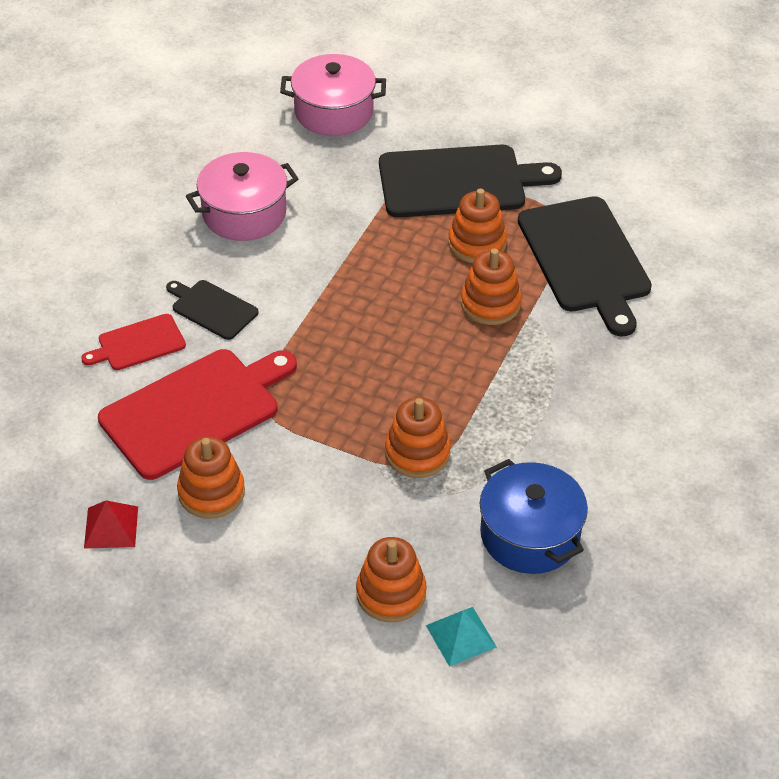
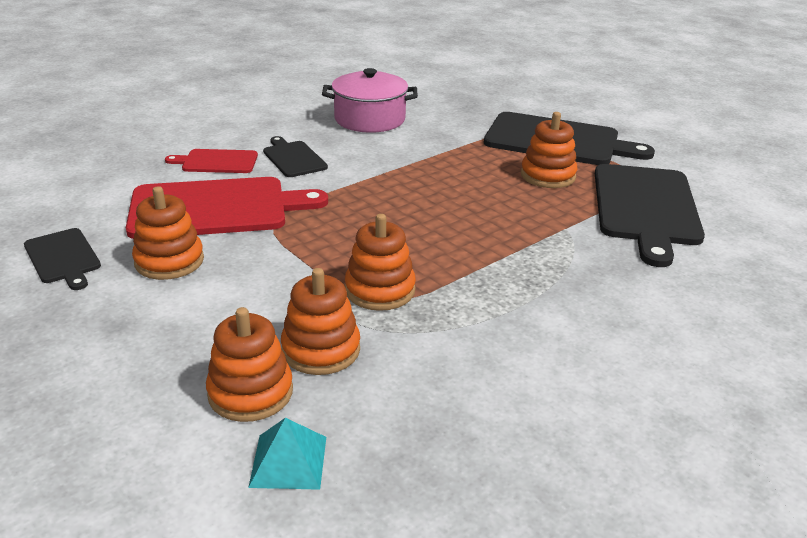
camera: 25 degrees right, 15 degrees down
red pyramid [84,500,138,549] -> black cutting board [24,228,101,290]
pink pot [280,54,386,136] -> none
orange stacking toy [461,248,522,325] -> orange stacking toy moved to [281,268,360,375]
blue pot [480,459,588,574] -> none

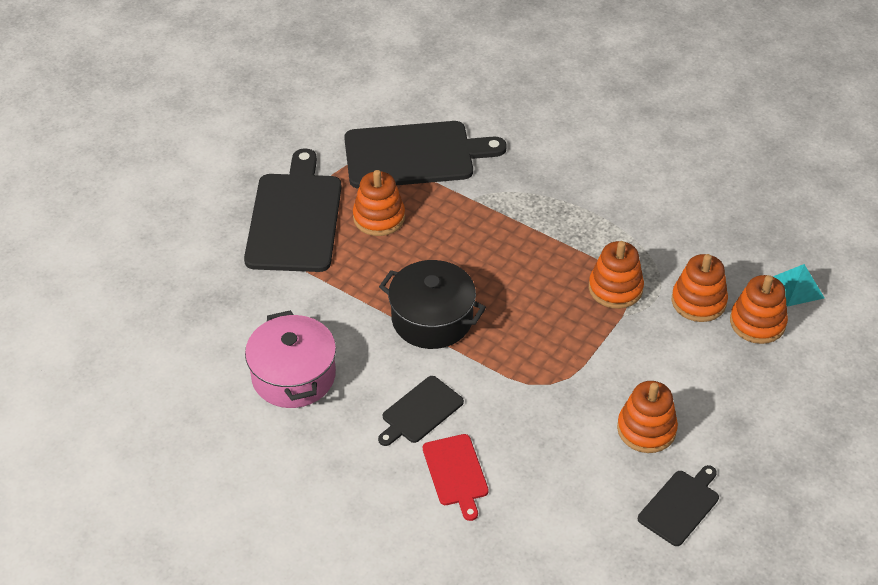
camera: 105 degrees left, 15 degrees up
red cutting board [126,177,328,239] -> none
none -> black pot [379,260,486,349]

